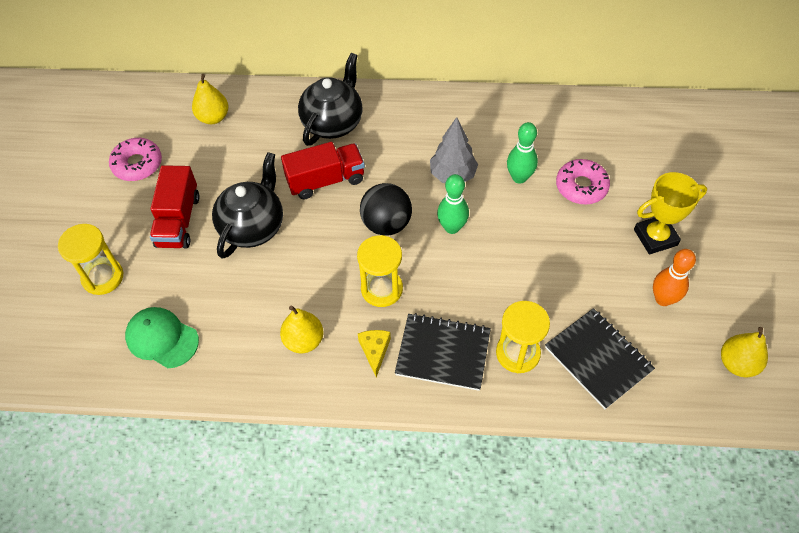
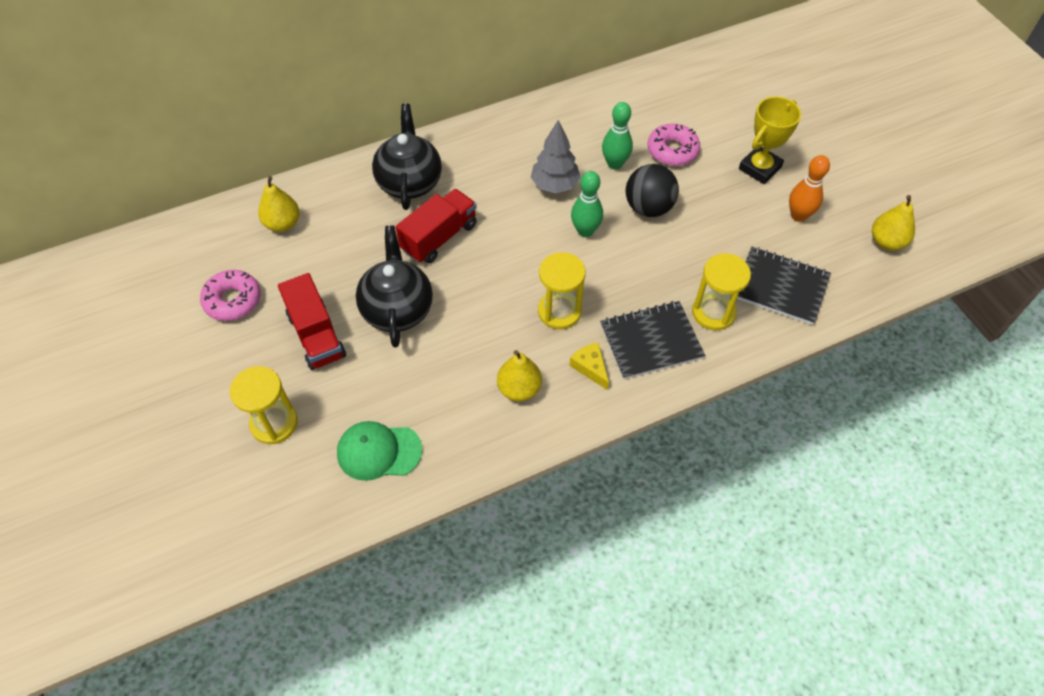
camera: 30 degrees left, 0 degrees up
black ball [360,183,412,236] -> black ball moved to [626,164,679,217]

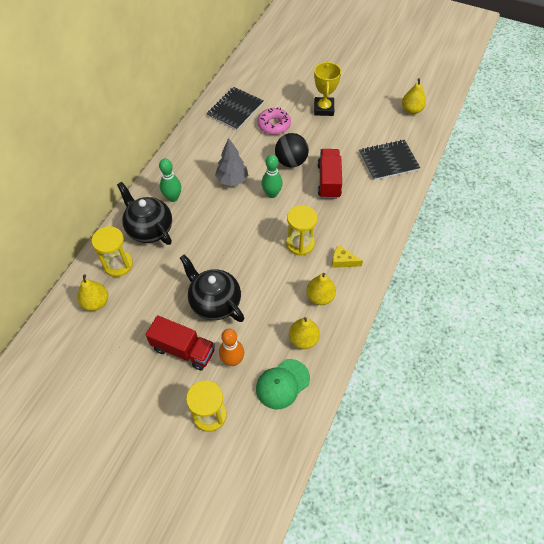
camera: 40 degrees left, 0 degrees up
pink donut [200,270,261,321] -> none
red truck [396,189,477,263] -> red truck moved to [317,149,342,199]
black notebook [600,301,705,379] -> black notebook moved to [207,87,264,130]
green bowling pin [602,102,633,170] -> green bowling pin moved to [159,158,181,202]
yellow hourglass [692,253,751,330] -> yellow hourglass moved to [92,226,133,277]
orange bowling pin [789,155,830,222] -> orange bowling pin moved to [219,329,244,366]
none -> yellow pear [289,317,320,349]

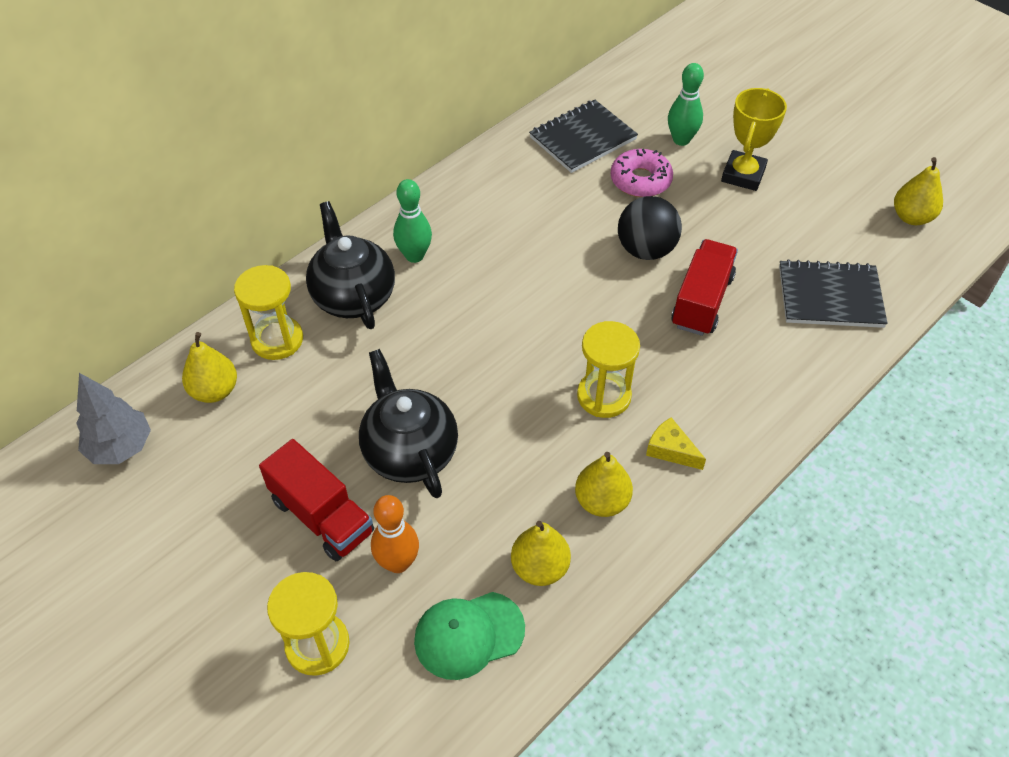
camera: 20 degrees right, 5 degrees down
grey tree [215,138,248,186] -> grey tree moved to [76,373,151,464]
green bowling pin [261,155,283,198] -> green bowling pin moved to [668,63,704,146]

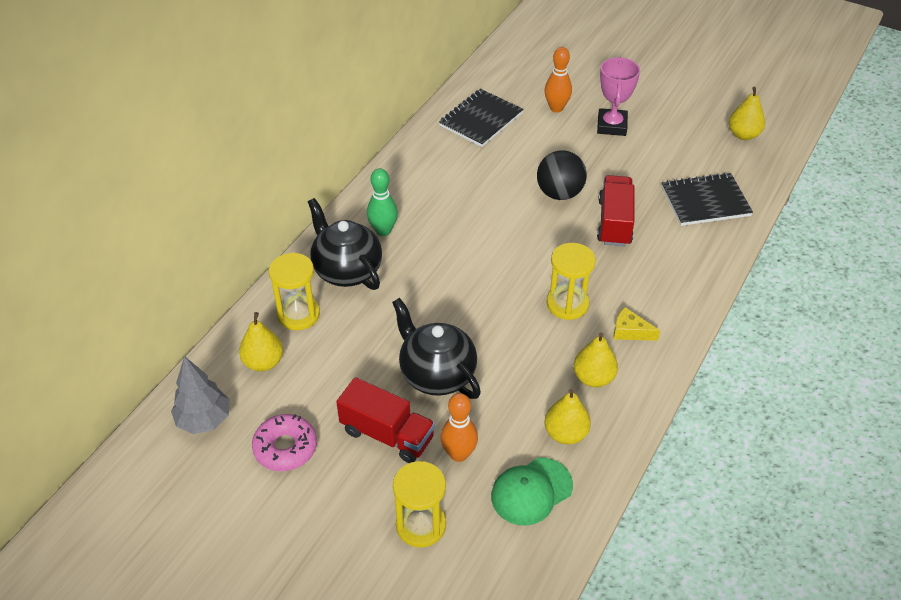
camera: 15 degrees left, 5 degrees down
pink donut [611,149,673,197] -> pink donut moved to [252,414,317,471]
green bowling pin [668,63,704,146] -> orange bowling pin [545,47,572,112]
yellow trophy [721,88,787,191] -> pink trophy [597,57,640,136]

